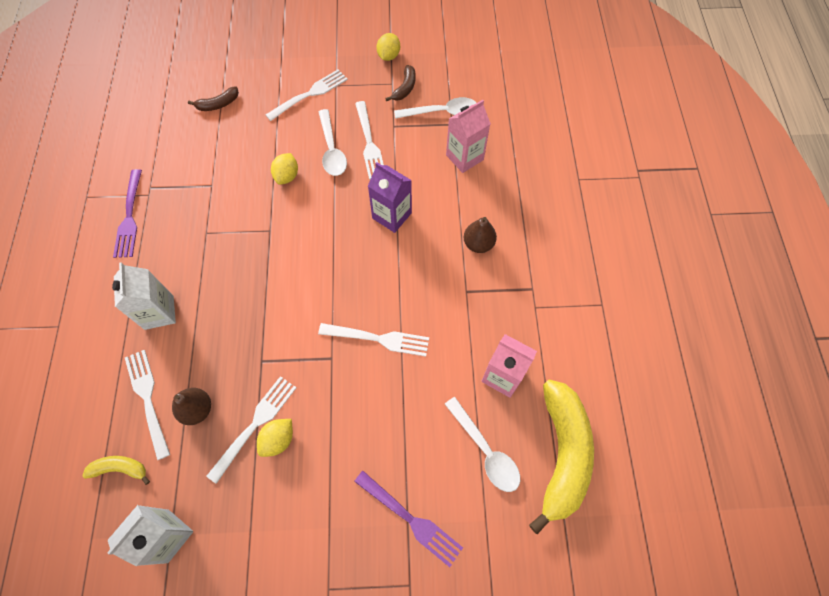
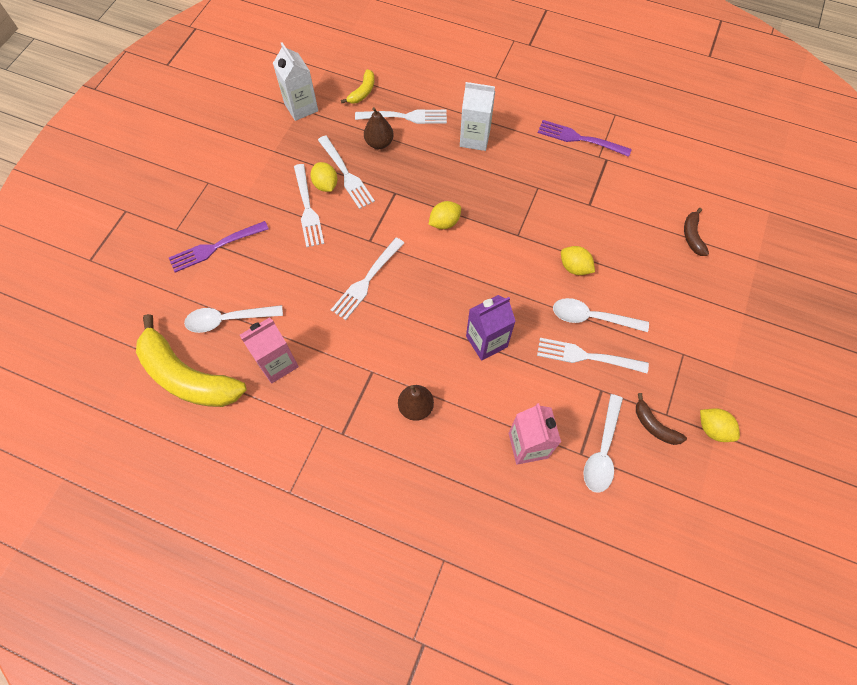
camera: 115 degrees right, 0 degrees up
white fork [266,69,348,121] -> white fork moved to [294,164,324,247]
none -> yellow lemon [428,201,461,229]

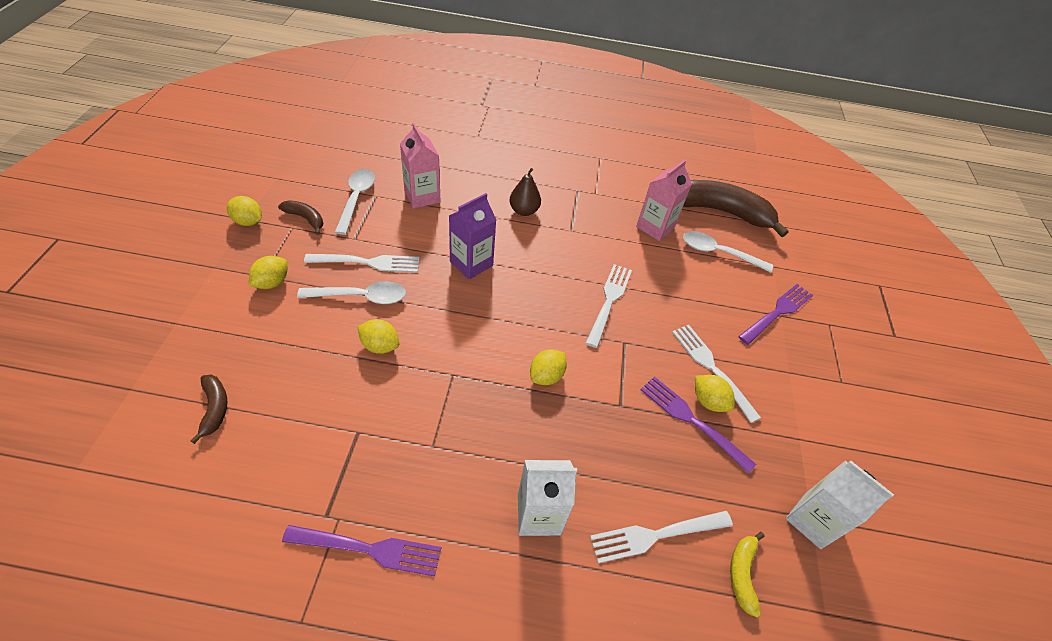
camera: 160 degrees right, 15 degrees down
yellow banana [136,314,246,407] -> brown banana [683,180,788,237]
white spoon [184,305,283,333] -> white spoon turned 135 degrees counterclockwise [683,231,773,273]
white fork [318,135,375,209] -> purple fork [641,376,756,474]
brown pear [364,107,394,149] -> none
none -> yellow lemon [249,256,287,289]

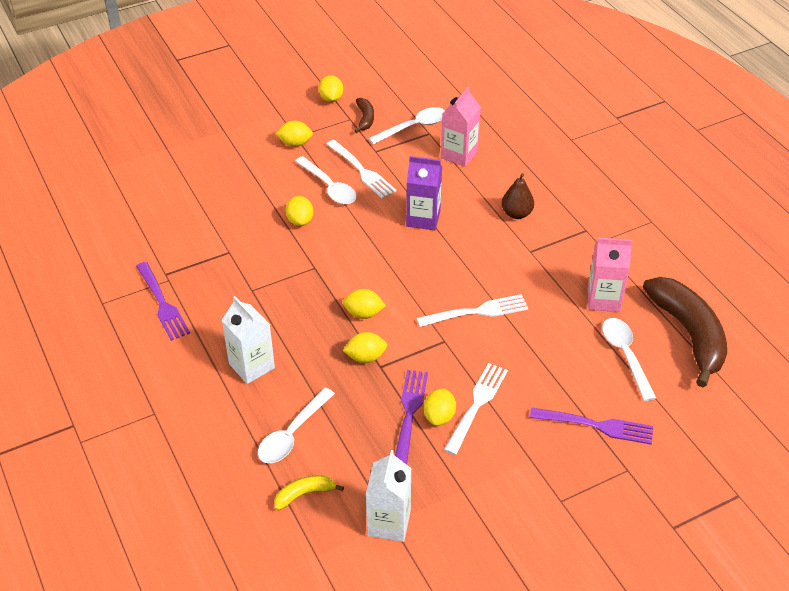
camera: 60 degrees right, 5 degrees down
brown banana [190,375,227,444] -> none
white fork [590,511,733,563] -> white spoon [258,388,335,463]
none -> yellow lemon [343,332,387,363]

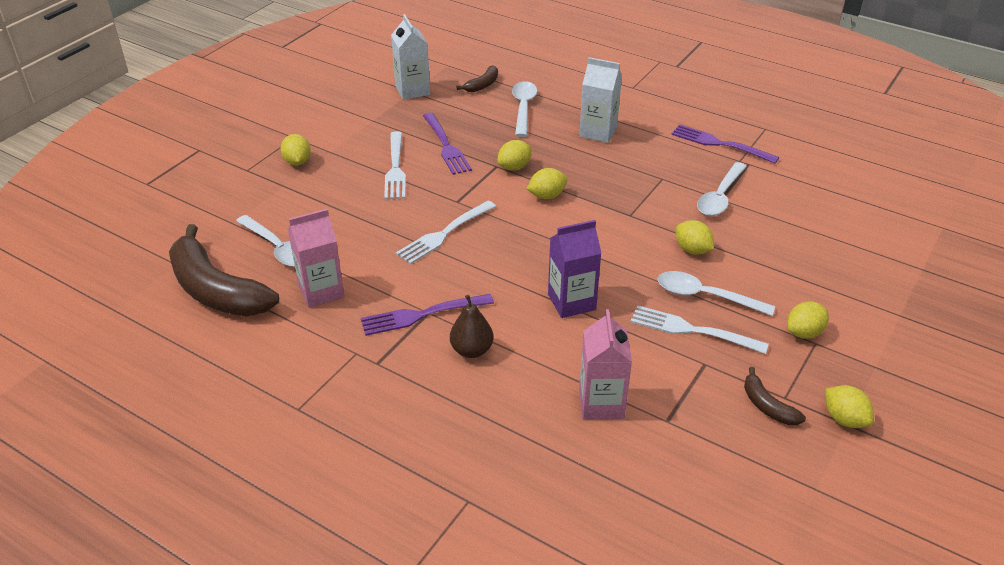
camera: 150 degrees right, 5 degrees down
yellow banana [274,475,344,510] -> brown banana [456,65,498,92]
white spoon [368,107,445,145] -> white spoon moved to [697,162,747,216]
yellow lemon [424,388,456,426] -> yellow lemon moved to [280,134,311,165]
purple fork [530,408,653,445] -> purple fork moved to [361,294,494,336]

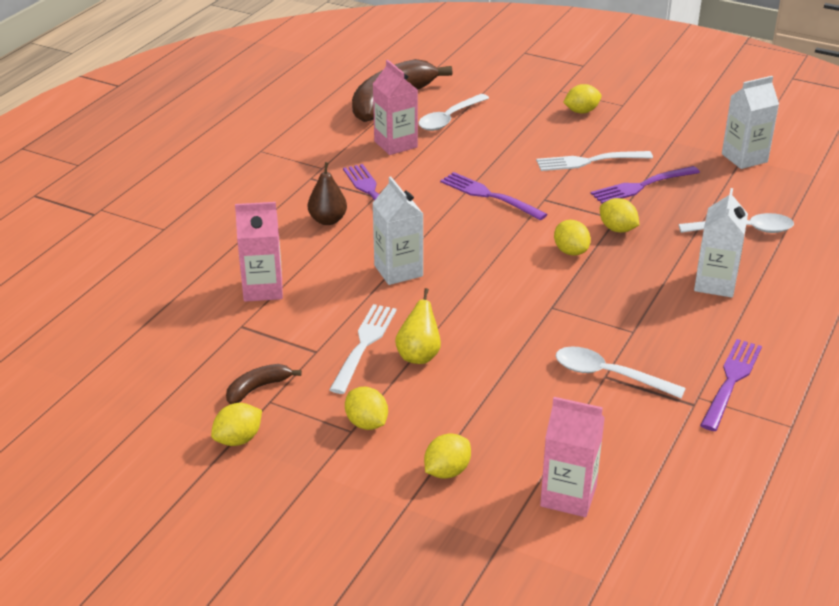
camera: 85 degrees right, 5 degrees down
white fork [396,201,496,264] -> purple fork [440,172,547,220]
brown banana [456,65,498,92] -> none
purple carton [548,220,602,318] -> white carton [372,176,423,285]
white spoon [658,271,775,316] -> yellow pear [395,288,441,364]
yellow lemon [676,220,714,255] -> yellow lemon moved to [424,433,471,479]
none -> pink carton [540,397,605,517]

